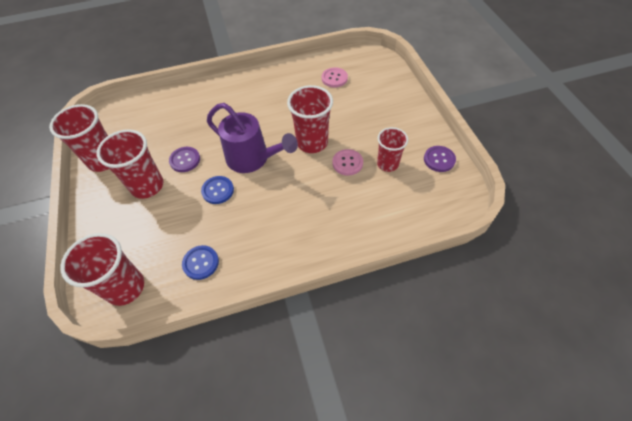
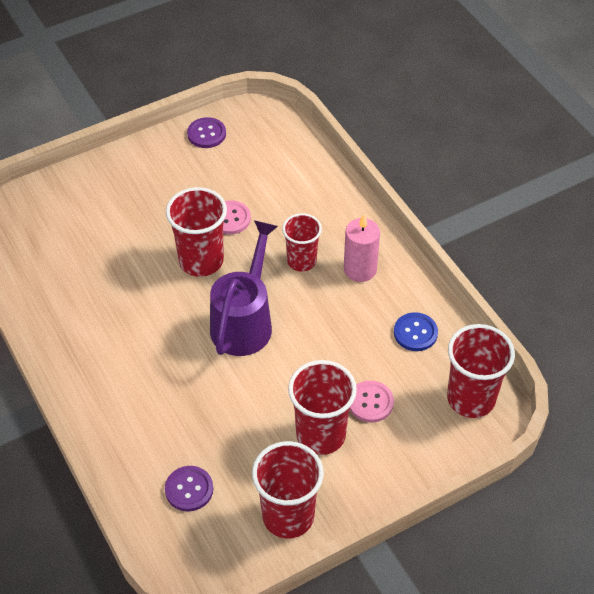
camera: 105 degrees left, 5 degrees down
purple button [169,147,200,172] -> purple button moved to [165,466,213,512]
blue button [201,176,234,204] -> none
pink button [322,67,348,87] -> pink button moved to [350,381,394,422]
red cup [377,127,408,172] -> red cup moved to [282,213,322,272]
none -> pink candle [344,215,380,282]

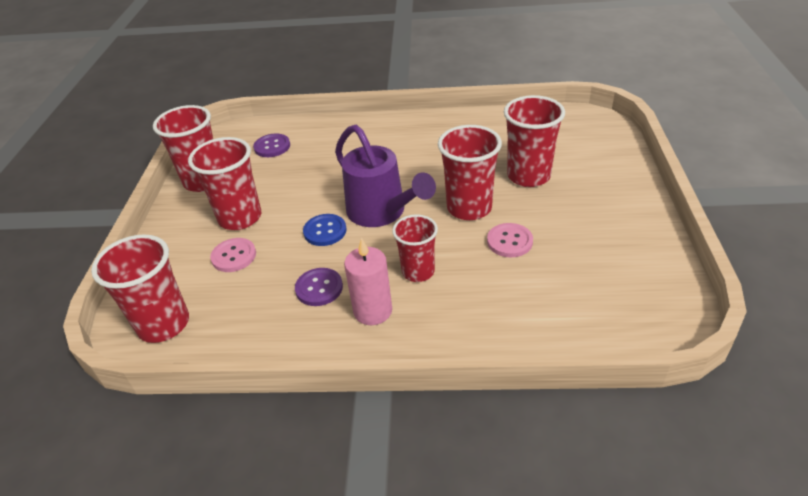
camera: 125 degrees right, 10 degrees down
purple button [187,117,226,148] -> purple button moved to [295,268,343,306]
blue button [394,312,438,351] -> blue button moved to [303,214,347,246]
none -> red cup [504,95,565,187]

